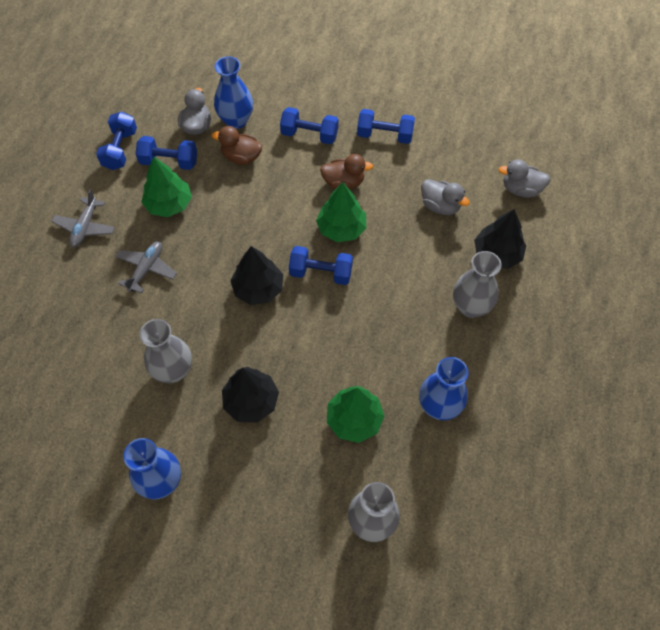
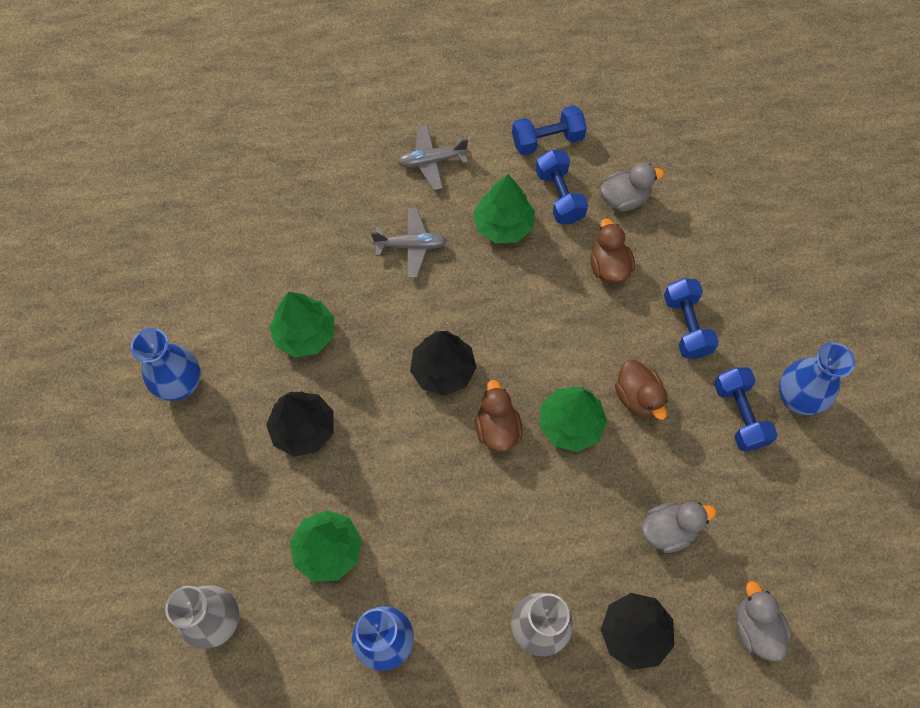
camera: 65 degrees right, 5 degrees up
grey vase [140,319,192,383] -> green tree [269,292,334,357]
blue vase [214,56,253,129] -> blue vase moved to [779,343,855,415]
blue dumbbell [289,246,353,285] -> brown duck [475,380,523,452]
grey duck [421,179,470,215] -> grey duck turned 120 degrees counterclockwise [642,502,716,553]

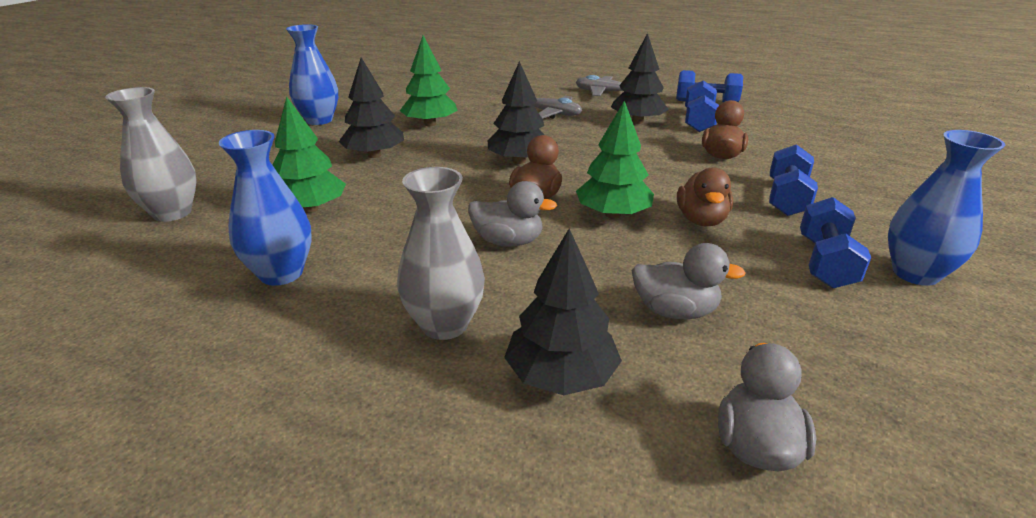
camera: 30 degrees right, 35 degrees down
green tree [473,174,535,243] -> black tree [611,33,669,124]
grey duck [600,163,664,212] -> grey duck moved to [468,181,557,247]

